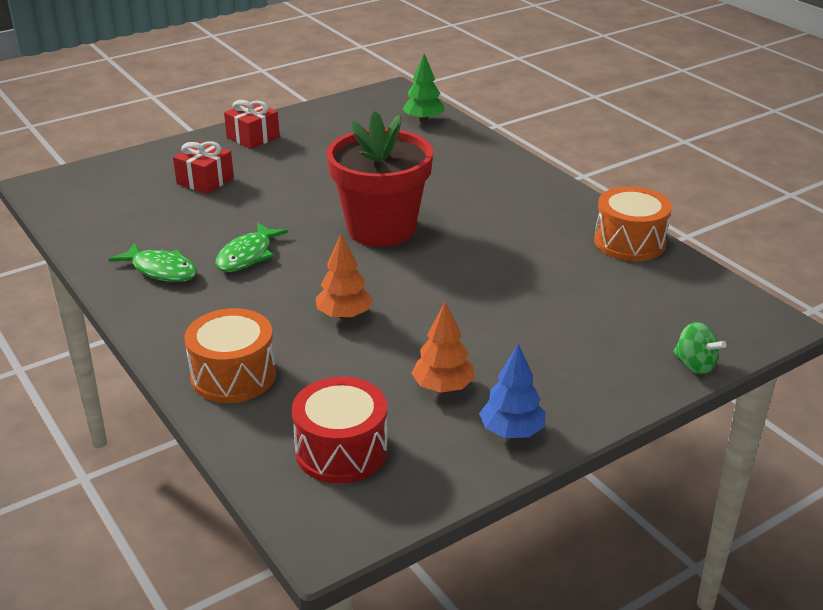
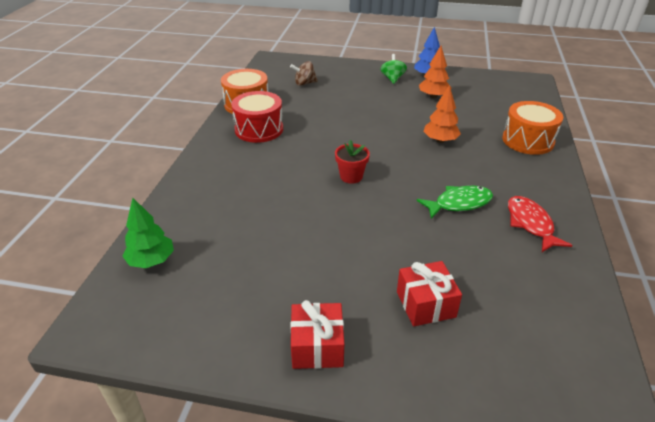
camera: 135 degrees left, 5 degrees up
green fish [109,242,197,282] -> red fish [508,196,573,252]
red drum [292,377,388,483] -> red drum moved to [231,91,283,143]
red flower pot [327,111,433,247] -> red flower pot [335,140,370,183], size x0.42
green spinning top [673,322,727,375] -> green spinning top moved to [381,54,407,84]
none -> brown spinning top [290,61,318,86]

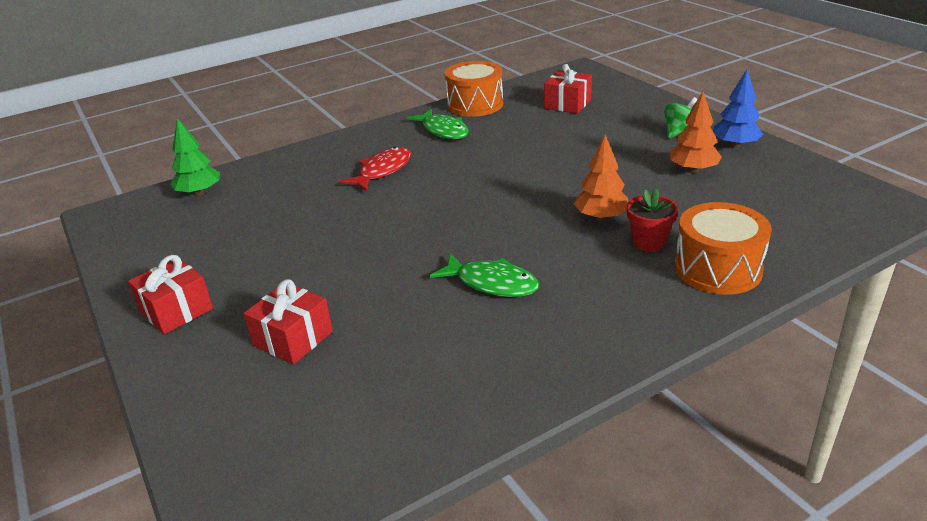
camera: 50 degrees right, 5 degrees down
red drum [231,91,283,143] -> green fish [407,109,469,139]
brown spinning top [290,61,318,86] -> red gift [544,64,592,114]
red flower pot [335,140,370,183] -> red flower pot moved to [627,189,678,252]
red fish [508,196,573,252] -> red fish moved to [340,147,411,191]

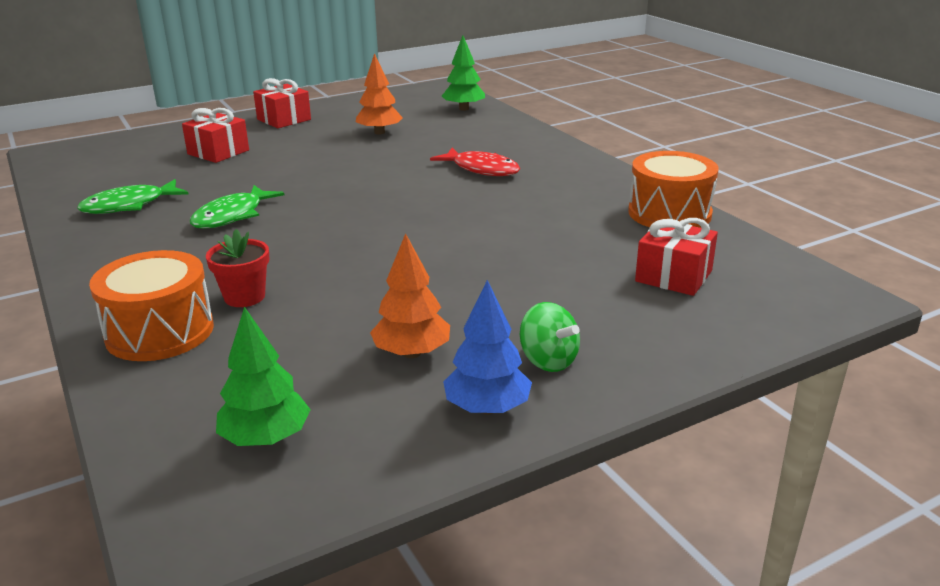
camera: 90 degrees right, 5 degrees down
green fish [407,109,469,139] -> green fish moved to [77,179,189,214]
orange tree [574,135,629,221] -> orange tree moved to [356,53,403,134]
none -> green tree [216,307,311,446]

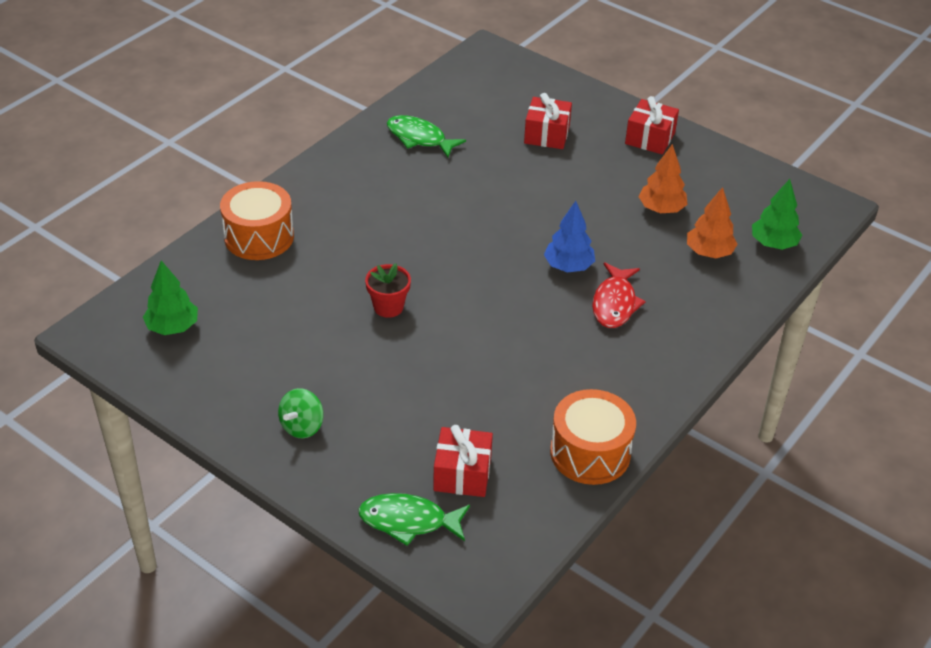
camera: 65 degrees right, 15 degrees up
green fish [190,185,284,229] -> green fish moved to [358,493,470,546]
red flower pot [206,229,270,307] -> red flower pot moved to [365,263,411,318]
orange tree [370,233,450,358] -> orange tree moved to [687,187,738,258]
blue tree [443,280,532,414] -> blue tree moved to [544,201,595,272]

